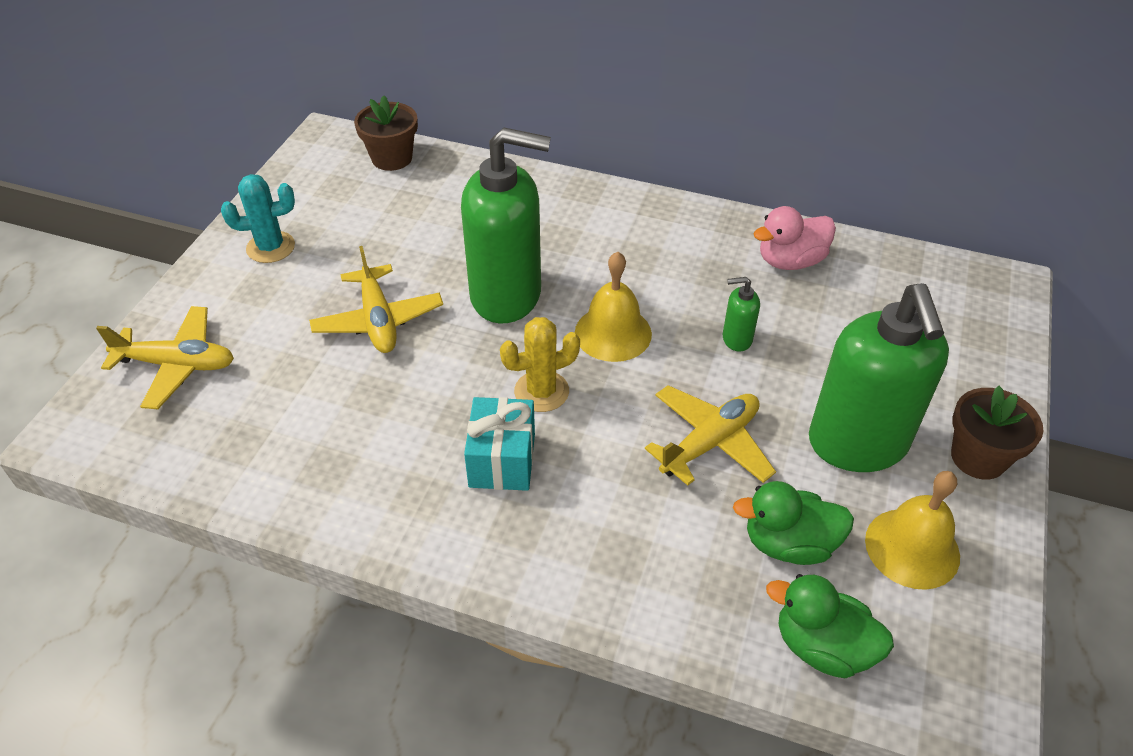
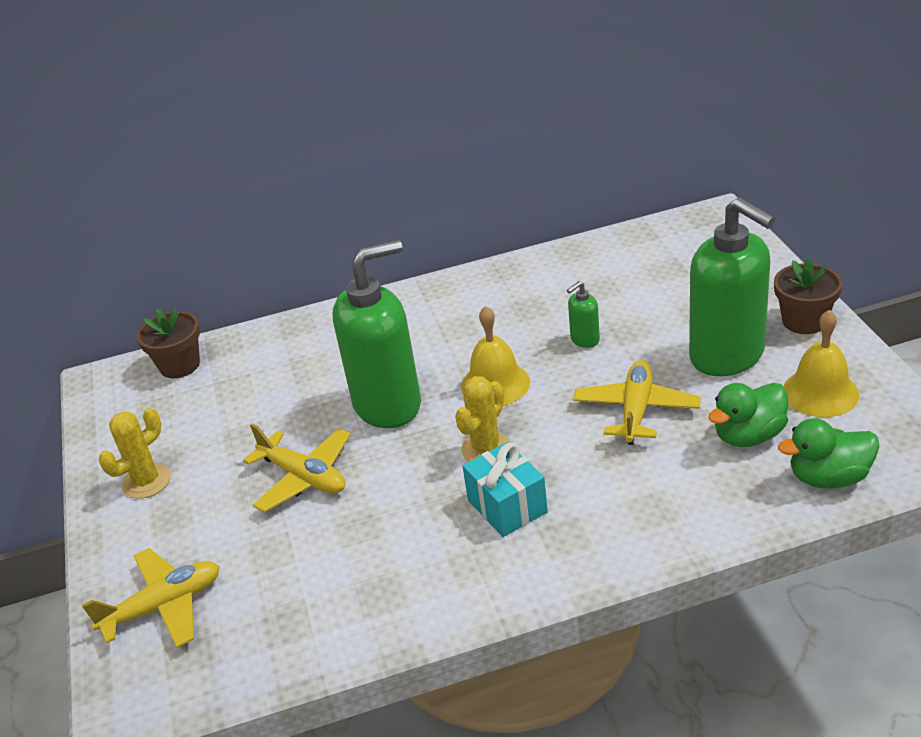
camera: 30 degrees left, 10 degrees down
turquoise cactus [221,174,295,263] -> yellow cactus [99,408,171,499]
pink duck [753,206,836,270] -> none

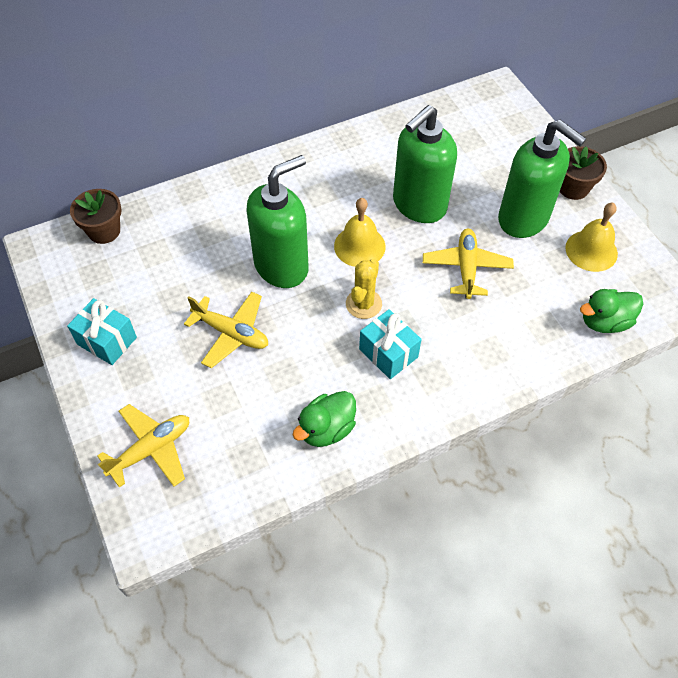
camera: 15 degrees left, 20 degrees up
yellow cactus [99,408,171,499] -> turquoise gift [67,298,137,365]
green soap dispenser [567,281,600,348] -> green soap dispenser [393,105,457,223], size x2.44
green duck [708,383,788,447] -> green duck moved to [293,391,356,447]

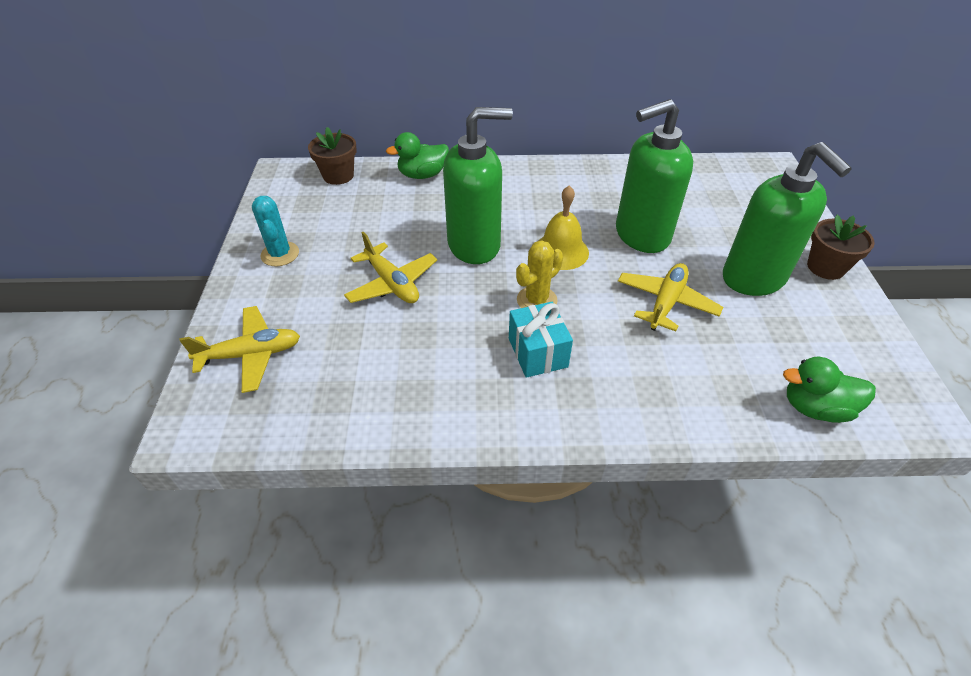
camera: 25 degrees right, 10 degrees down
turquoise gift [67,298,137,365] -> turquoise cactus [252,196,299,266]
green duck [293,391,356,447] -> green duck moved to [386,132,449,179]
yellow bell [566,203,618,272] -> none

